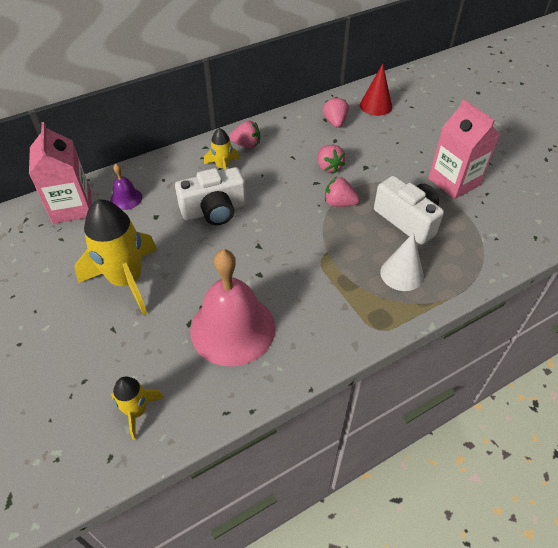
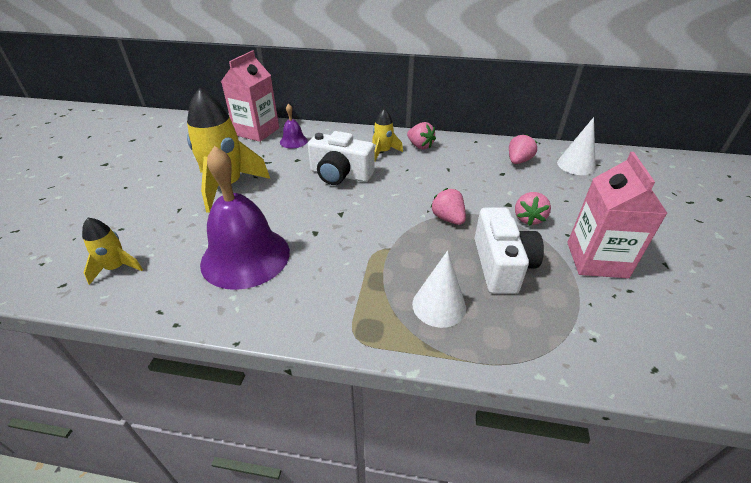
camera: 40 degrees right, 10 degrees down
pink bell [190,249,275,367] -> purple bell [200,146,290,290]
pink strawberry [318,145,345,173] -> pink strawberry moved to [515,192,551,226]
red cone [360,64,392,116] -> white cone [557,117,596,175]

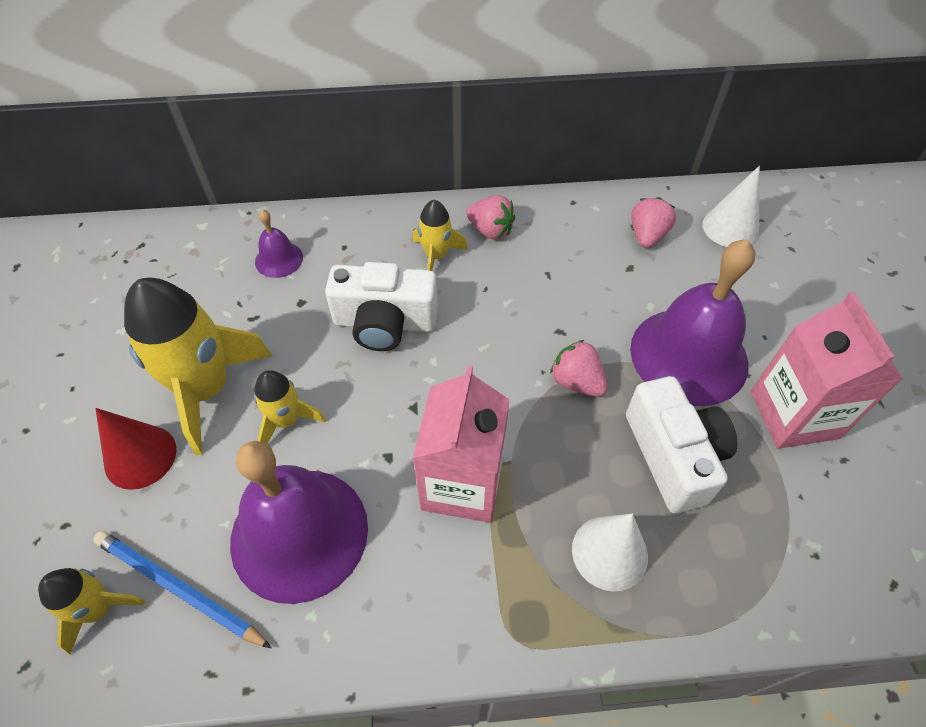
camera: 15 degrees left, 15 degrees up
pink carton [221,50,279,142] -> pink carton moved to [412,366,510,523]
pink strawberry [515,192,551,226] -> purple bell [630,239,755,406]
none -> blue pencil [93,531,272,648]
none -> red cone [95,408,177,490]
none -> yellow rocket [254,370,325,444]

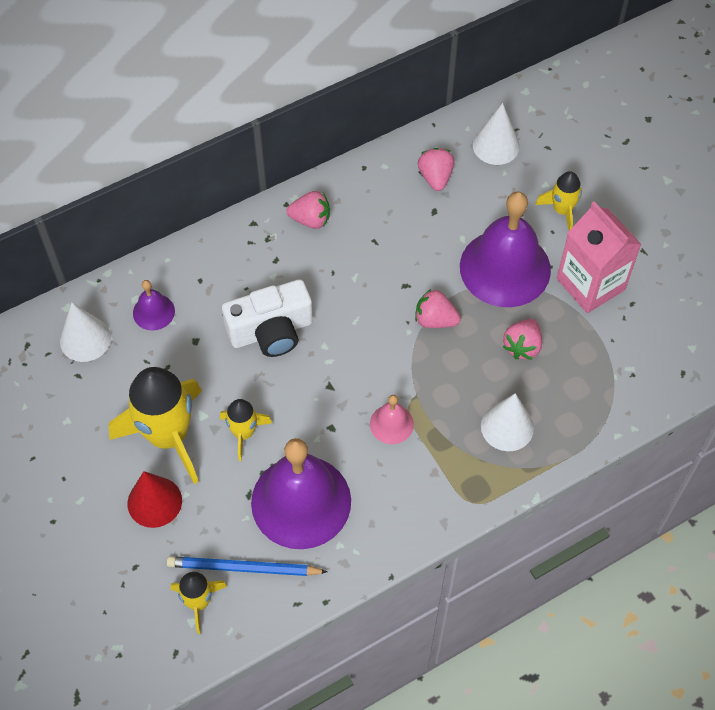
camera: 25 degrees left, 5 degrees up
pink carton [412,366,510,523] -> pink bell [370,395,414,444]
yellow rocket [413,200,468,271] -> yellow rocket moved to [535,171,582,231]
white camera [626,376,737,513] -> pink strawberry [503,319,542,360]
none -> white cone [60,303,111,362]

